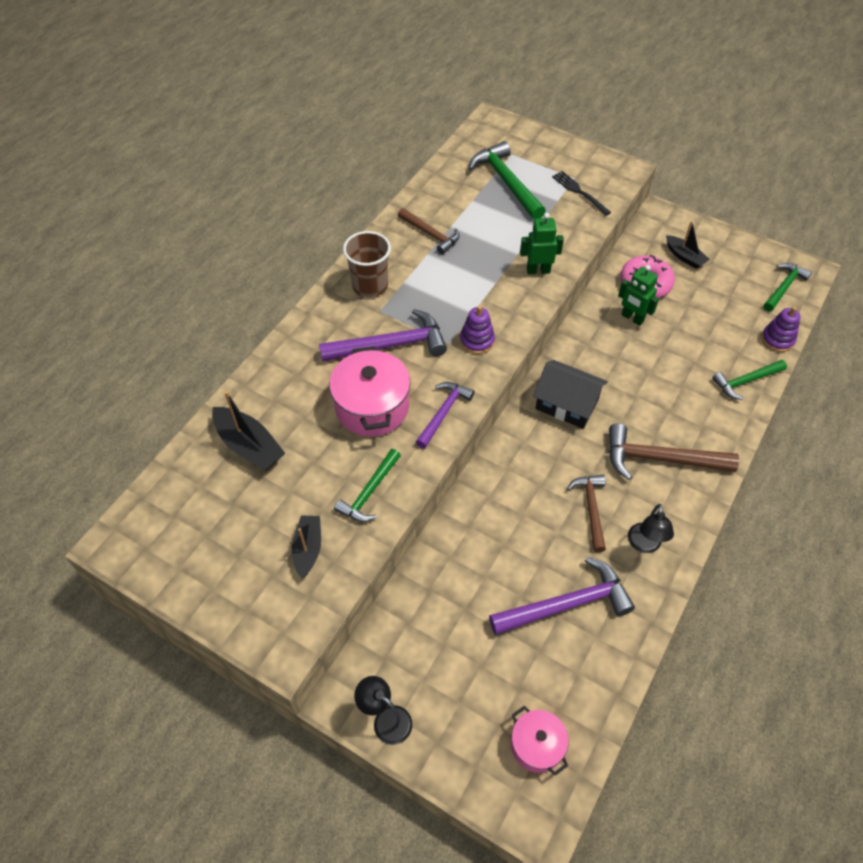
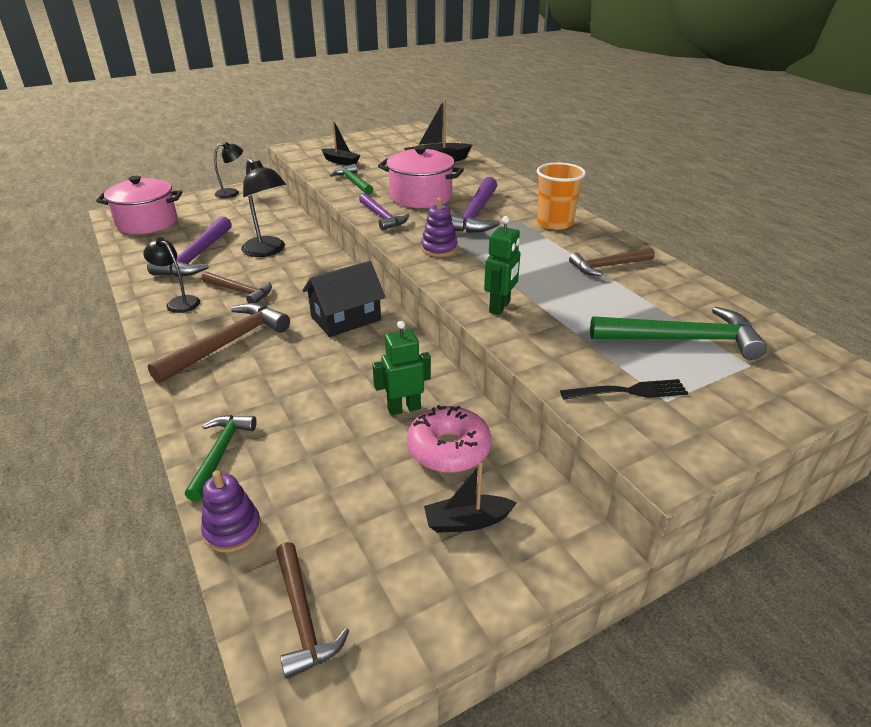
camera: 120 degrees right, 20 degrees down
brown cup [343,231,391,298] -> orange cup [537,163,586,230]
pink pot [511,706,569,776] -> pink pot [96,176,182,234], size x1.68
green hammer [764,263,812,311] -> brown hammer [276,542,349,678]
none -> black lamp [241,159,286,257]

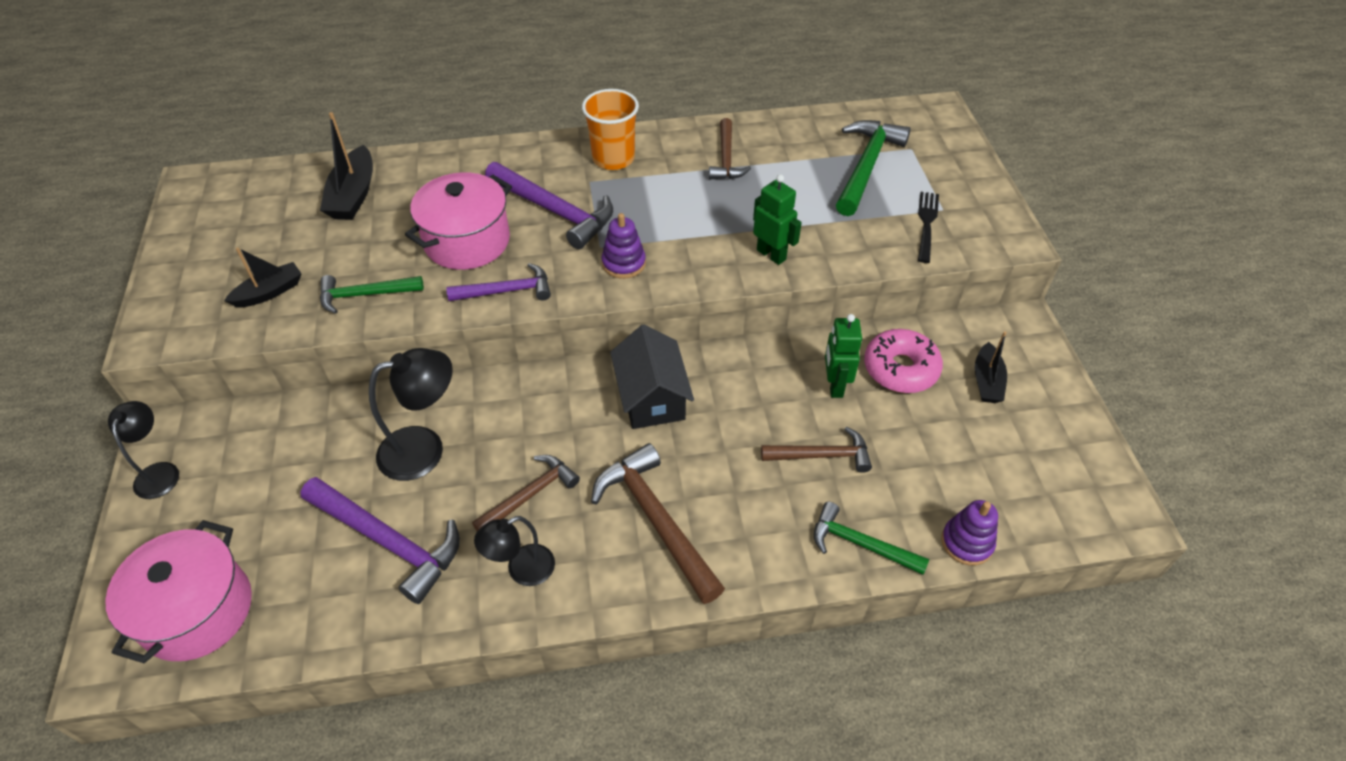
camera: 70 degrees left, 15 degrees up
brown hammer [276,542,349,678] -> brown hammer moved to [761,427,872,473]

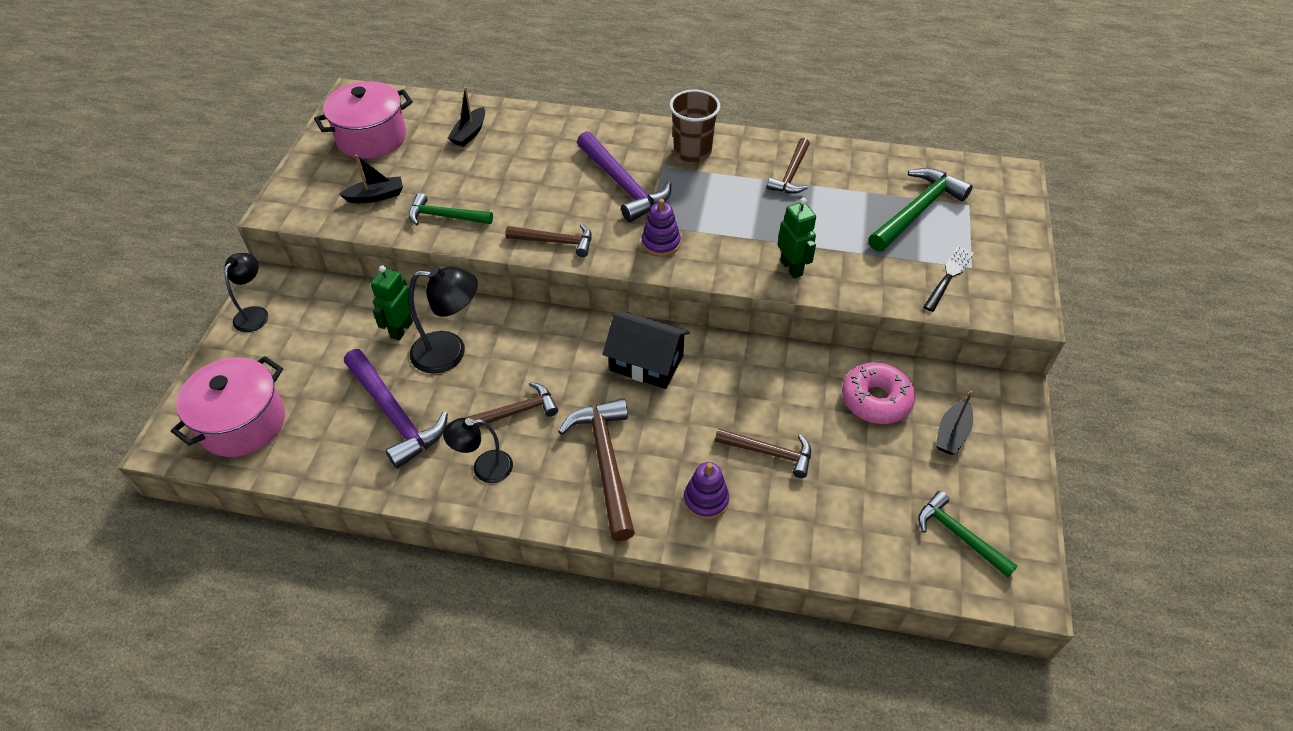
camera: 20 degrees right, 0 degrees up
black boat [320,112,373,220] -> black boat [448,87,485,147], size x0.67
pink pot [405,172,512,270] -> pink pot moved to [314,81,413,159]
purple hammer [446,263,551,301] -> brown hammer [505,223,592,257]
orange cup [582,89,639,170] -> brown cup [670,90,720,162]
black house [610,324,694,429] -> black house turned 75 degrees counterclockwise [603,312,690,389]
green hammer [814,502,929,575] -> green hammer moved to [918,491,1018,577]
green robot [825,314,862,398] -> green robot moved to [371,266,413,341]
purple stacking toy [941,500,998,565] -> purple stacking toy moved to [684,462,729,520]

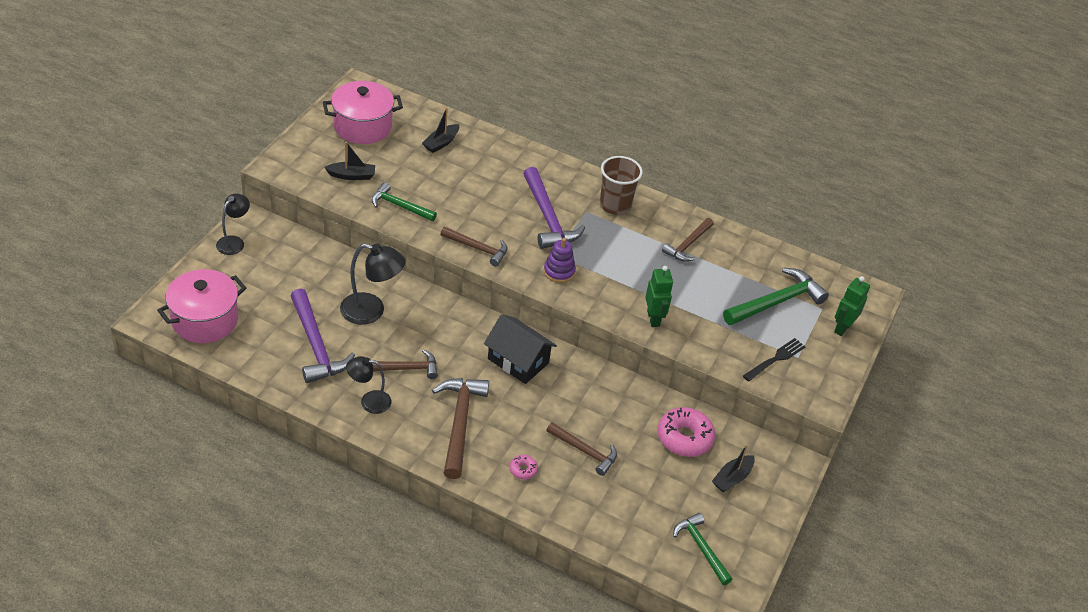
camera: 10 degrees right, 5 degrees down
green robot [371,266,413,341] -> green robot moved to [834,276,870,336]
purple stacking toy [684,462,729,520] -> pink donut [509,455,538,480]

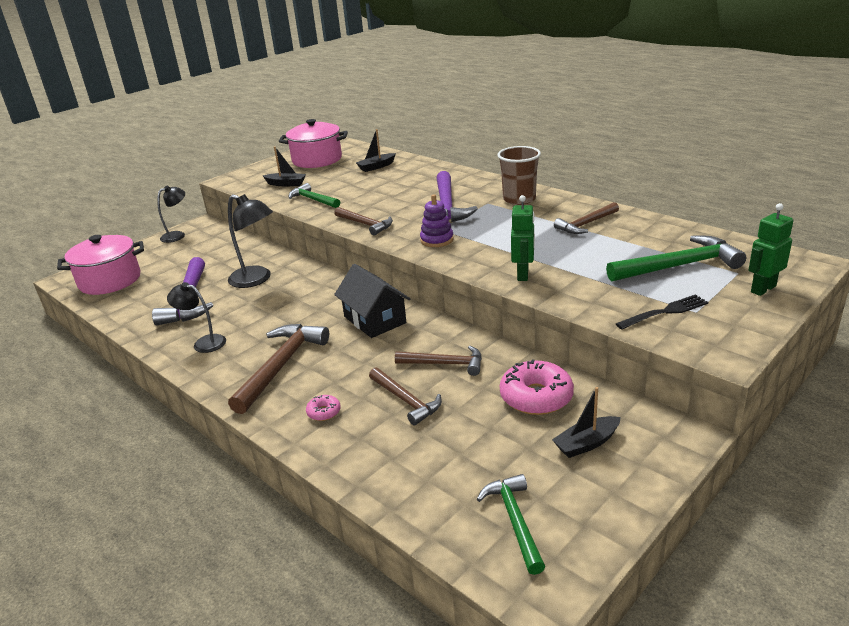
camera: 25 degrees right, 15 degrees down
brown hammer [372,350,438,379] -> brown hammer moved to [395,346,482,376]

